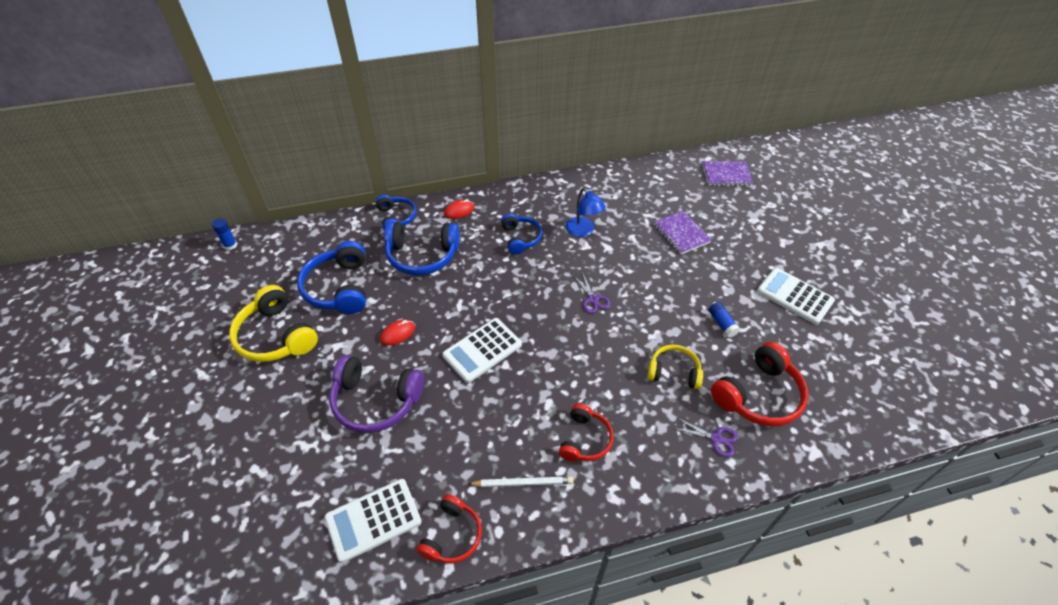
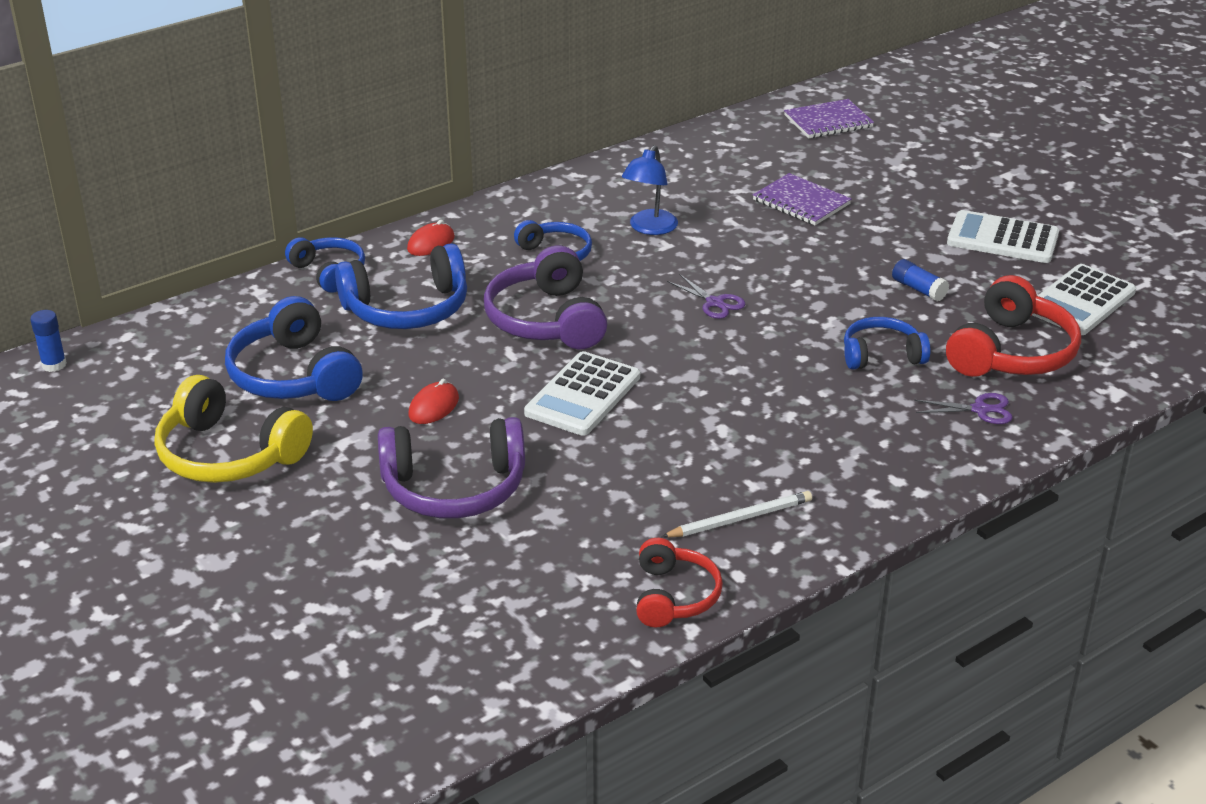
camera: 20 degrees left, 15 degrees down
white calculator [325,479,422,563] -> white calculator moved to [1032,264,1136,335]
red headphones [559,403,614,461] -> none
blue lamp [566,188,606,237] -> blue lamp turned 75 degrees clockwise [622,145,678,235]
yellow headphones [648,345,703,389] -> blue headphones [844,317,930,369]
none -> purple headphones [484,245,607,349]

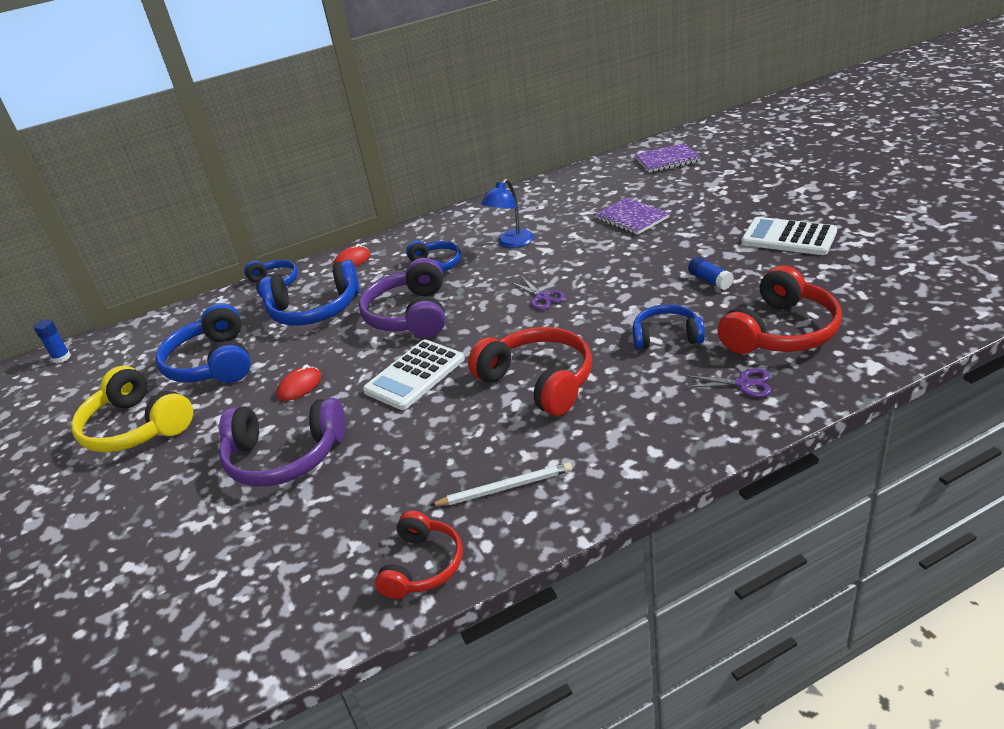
camera: 15 degrees right, 0 degrees up
white calculator [1032,264,1136,335] -> none
none -> red headphones [468,327,592,416]

